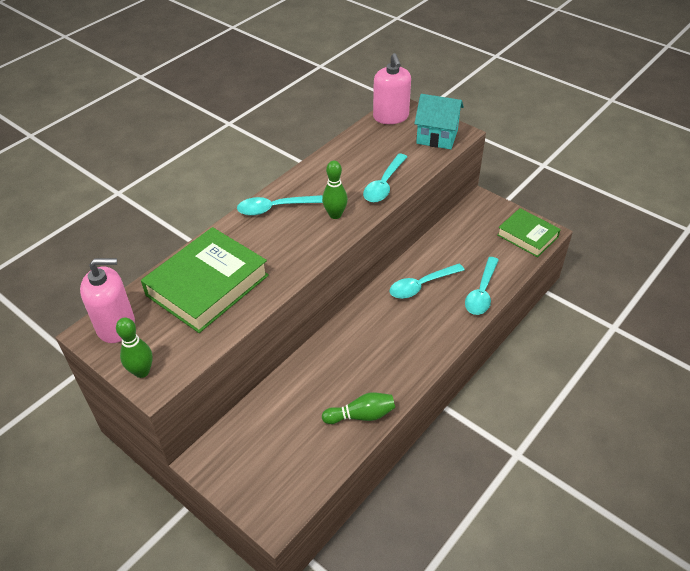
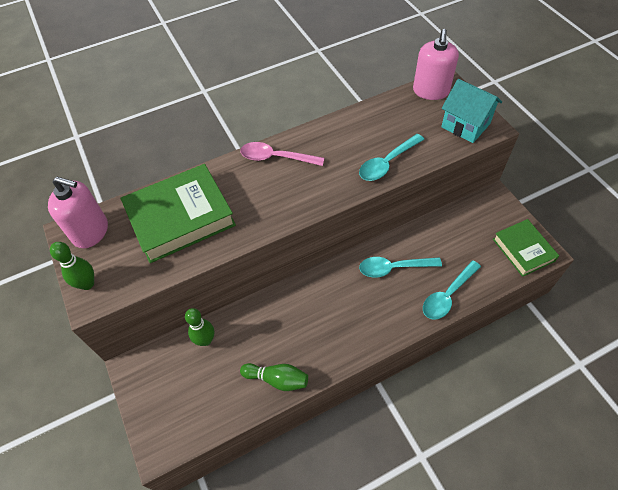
camera: 25 degrees right, 10 degrees up
turquoise spoon [237,195,323,216] -> pink spoon [240,142,324,166]
green bowling pin [322,161,348,219] -> green bowling pin moved to [185,308,214,346]

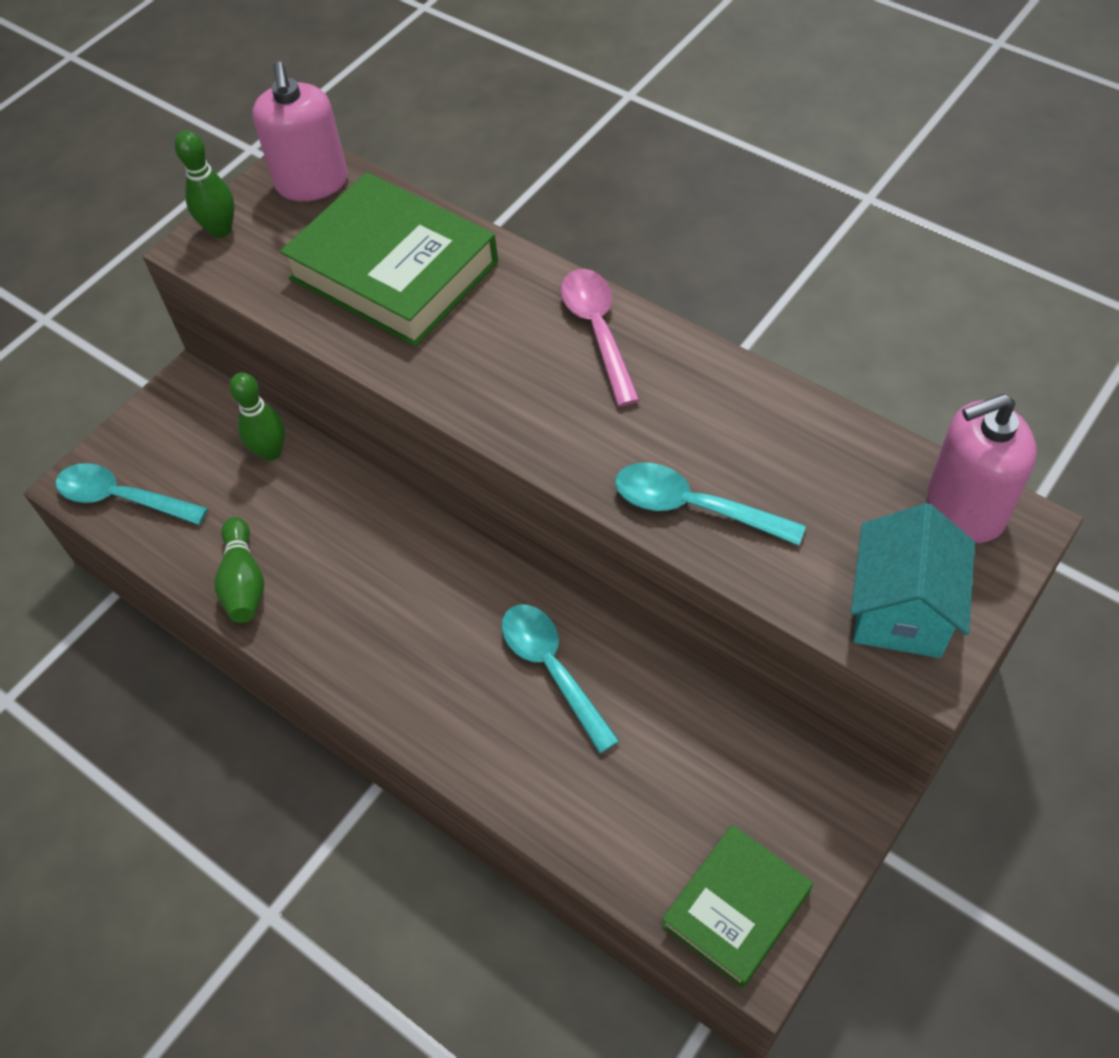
camera: 65 degrees right, 0 degrees up
turquoise spoon [423,260,481,320] -> turquoise spoon moved to [56,463,208,525]

